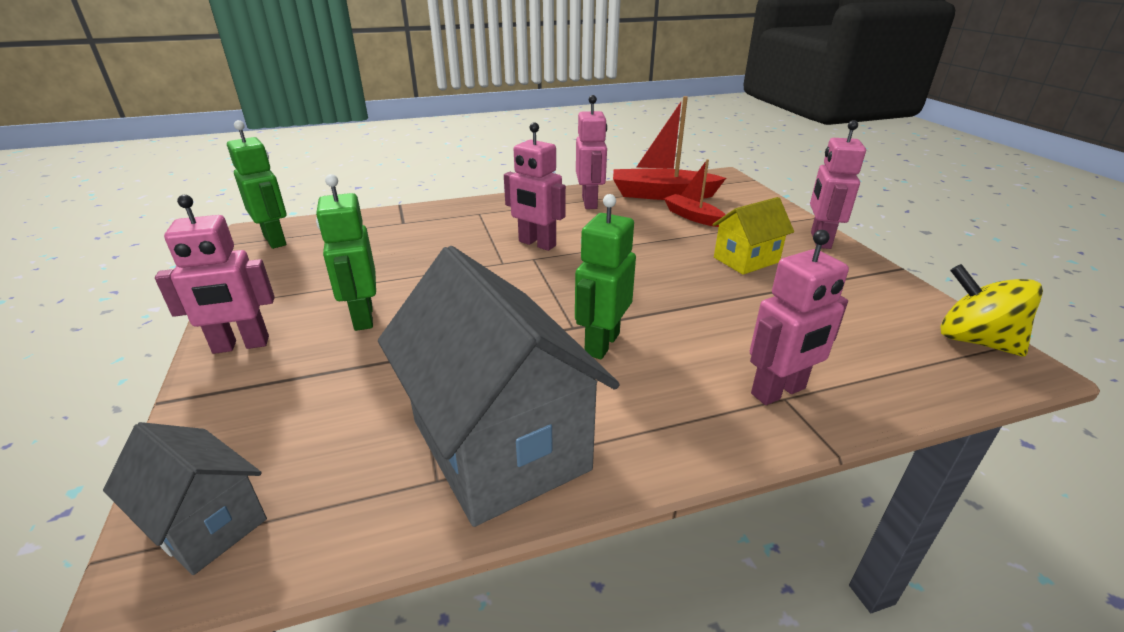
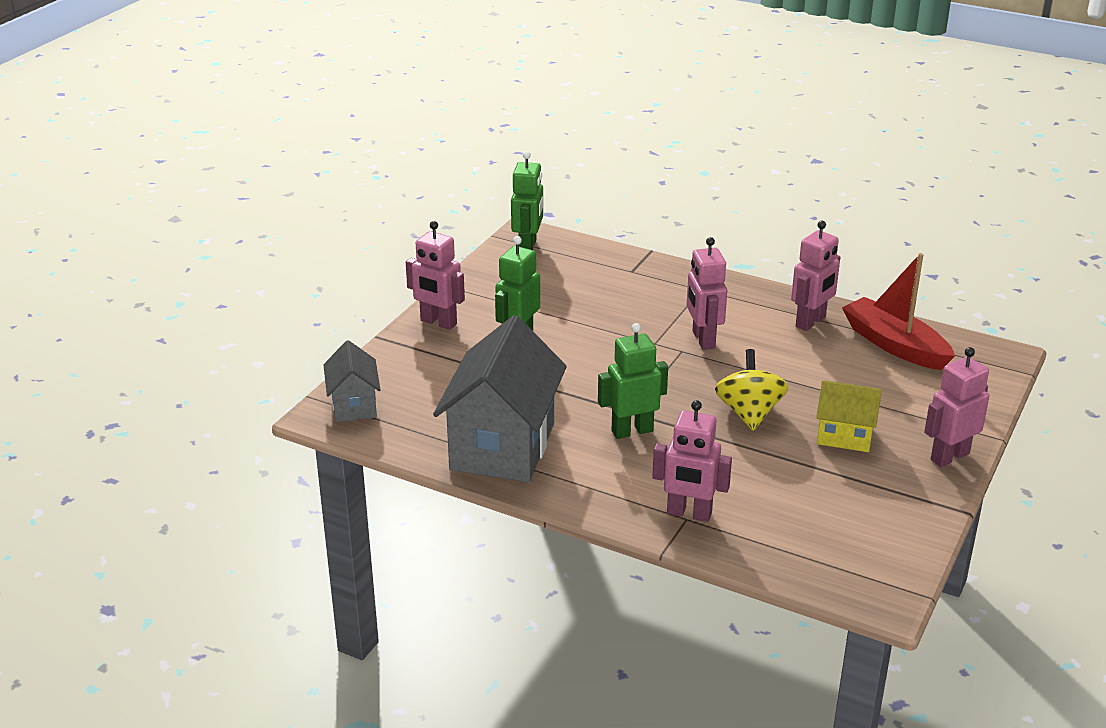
camera: 45 degrees right, 0 degrees up
red boat [664,159,726,227] -> none
yellow spinning top [940,264,1043,356] -> yellow spinning top moved to [715,349,788,431]

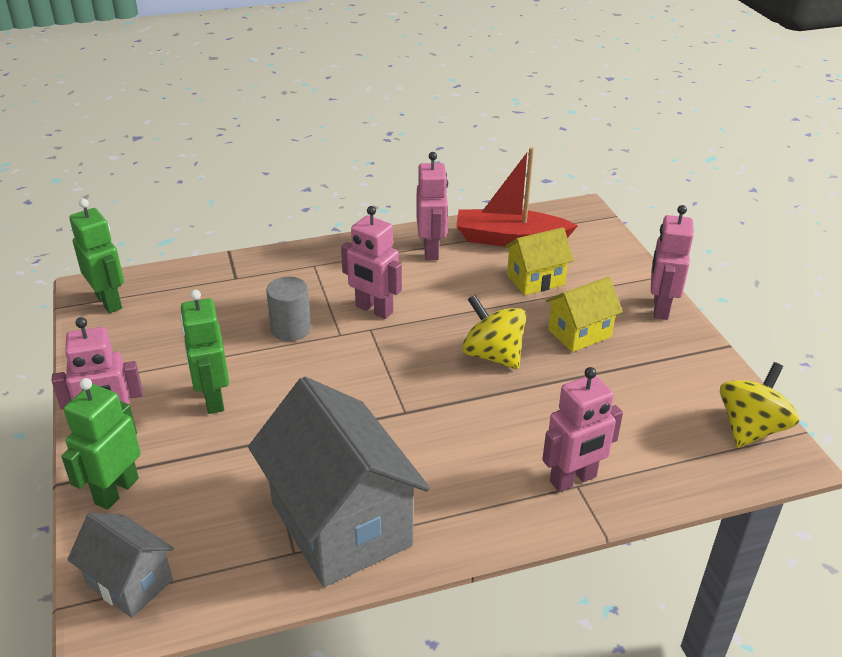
camera: 45 degrees left, 5 degrees up
green robot [598,323,668,439] -> green robot moved to [61,378,141,510]
none -> grey cylinder [266,277,311,341]
none -> yellow house [504,227,574,295]
none -> yellow spinning top [720,362,799,448]

